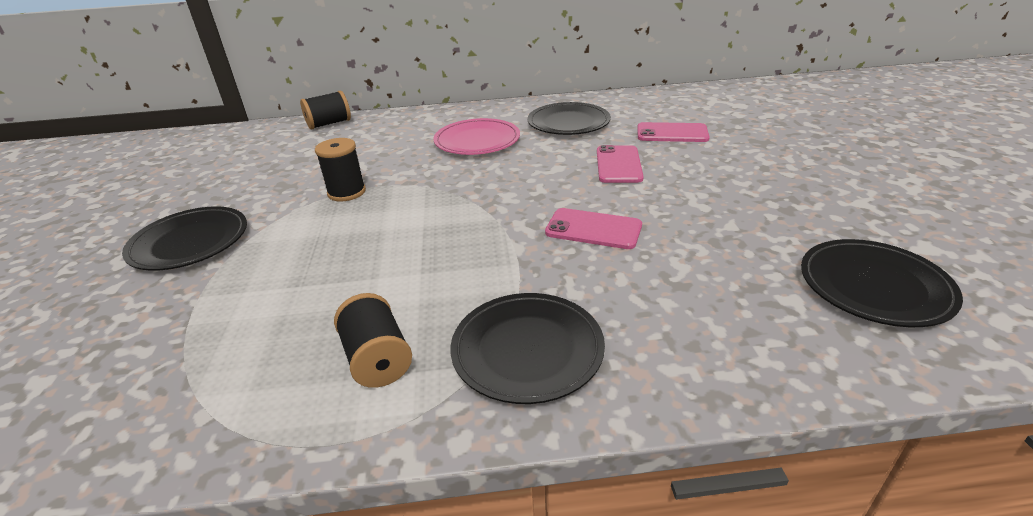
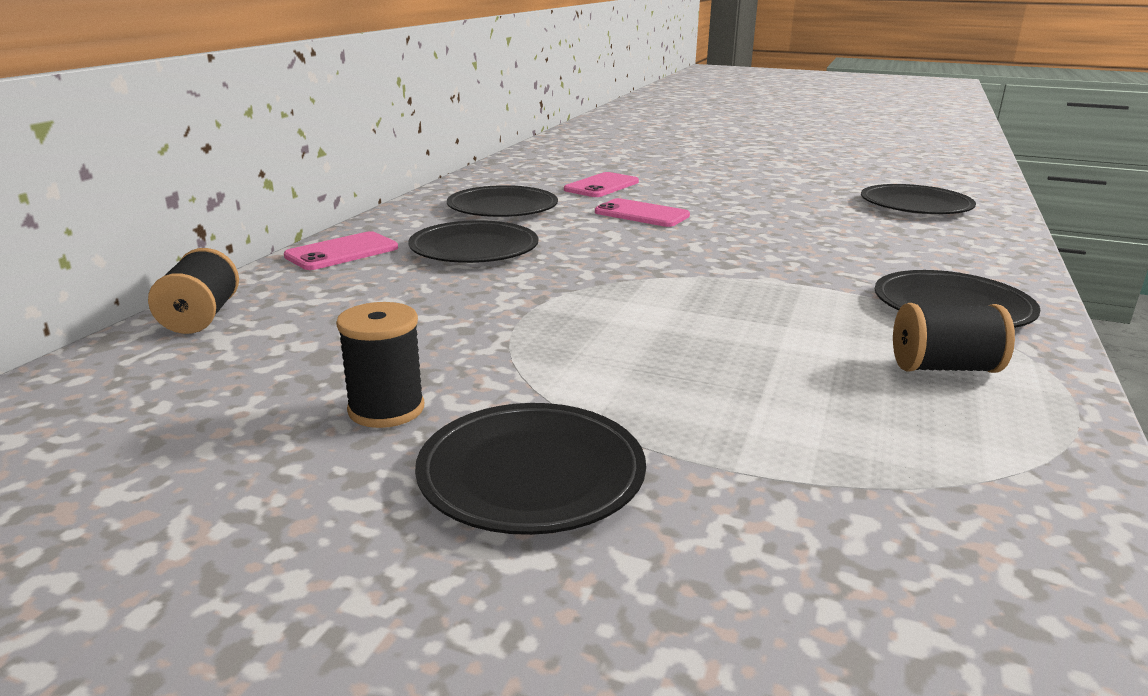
camera: 65 degrees left, 10 degrees down
black spool [315,138,366,202] -> black spool moved to [336,302,424,428]
pink plate [433,118,520,155] -> black plate [408,220,538,263]
pink phone [545,208,642,249] -> pink phone moved to [284,231,398,270]

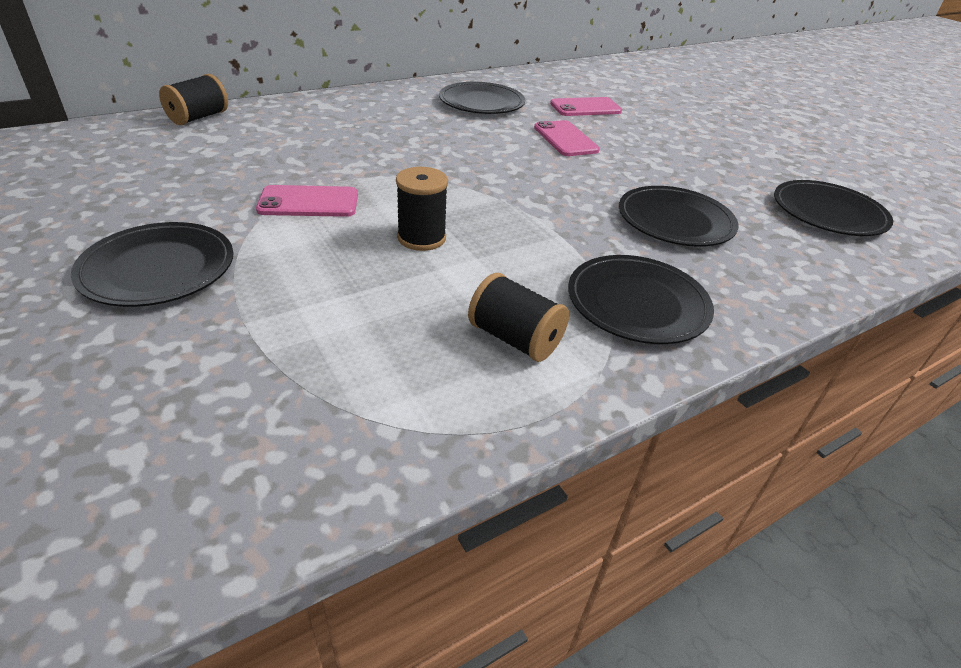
camera: 35 degrees right, 15 degrees up
pink phone [284,231,398,270] -> pink phone moved to [256,185,358,217]
black spool [336,302,424,428] -> black spool moved to [396,167,448,251]
black plate [408,220,538,263] -> black plate moved to [619,186,739,247]

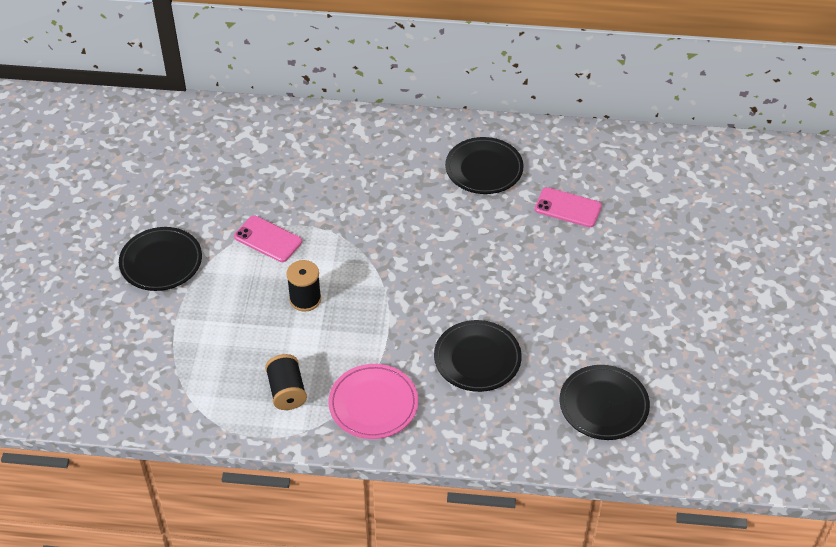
camera: 40 degrees right, 10 degrees up
black spool [159,74,228,125] -> none
pink phone [534,120,600,156] -> none
black plate [568,255,714,344] -> pink plate [329,364,418,439]

